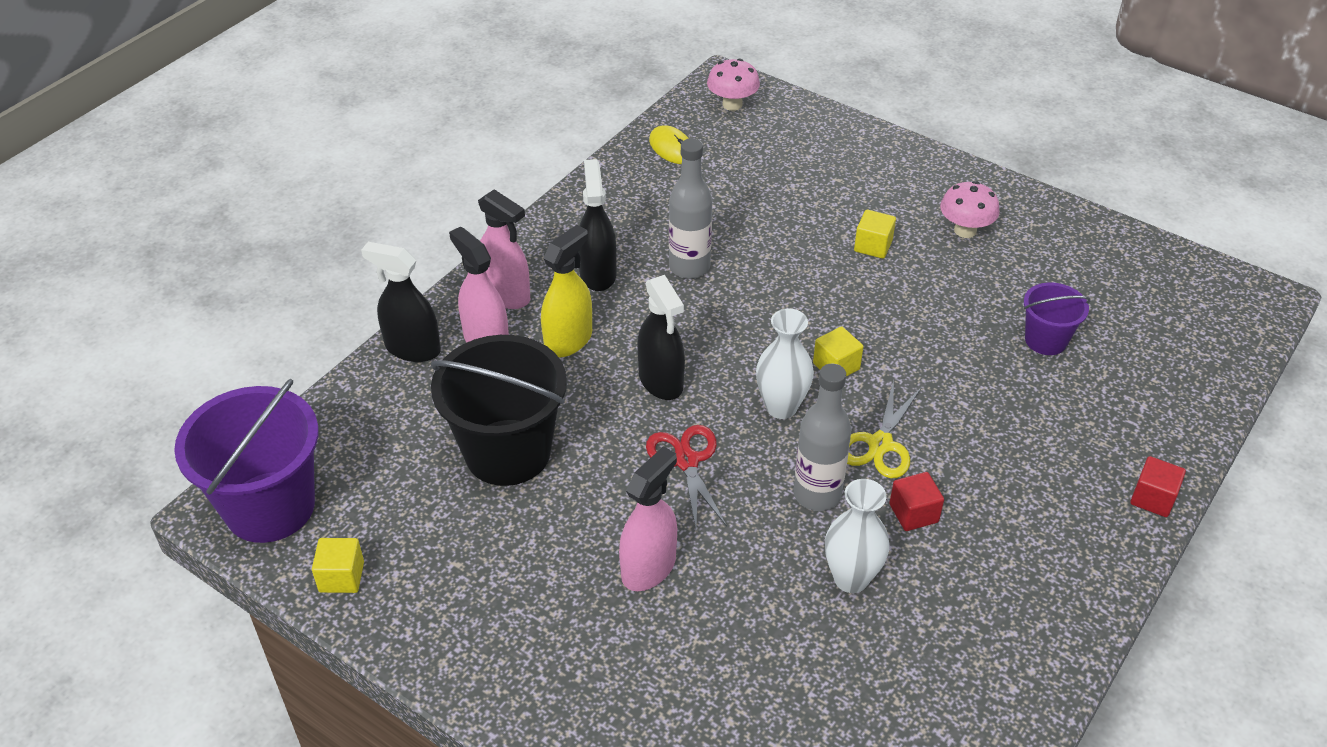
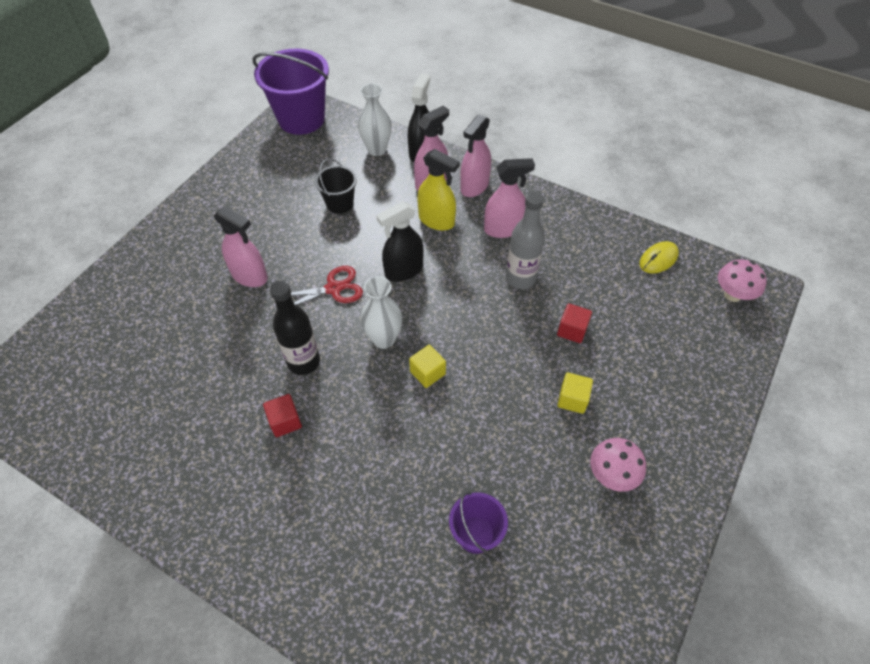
camera: 85 degrees right, 10 degrees up
yellow cube [312,538,364,593] -> none
black bucket [431,335,567,486] -> black bucket [315,158,357,214], size x0.53
black spray bottle [579,159,617,291] -> pink spray bottle [484,158,535,238]
grey bottle [793,363,851,511] -> black bottle [270,281,320,375]
white vase [825,479,890,593] -> white vase moved to [358,84,392,156]
yellow scissors [847,381,922,478] -> none
red cube [1130,456,1186,517] -> red cube moved to [557,303,592,343]

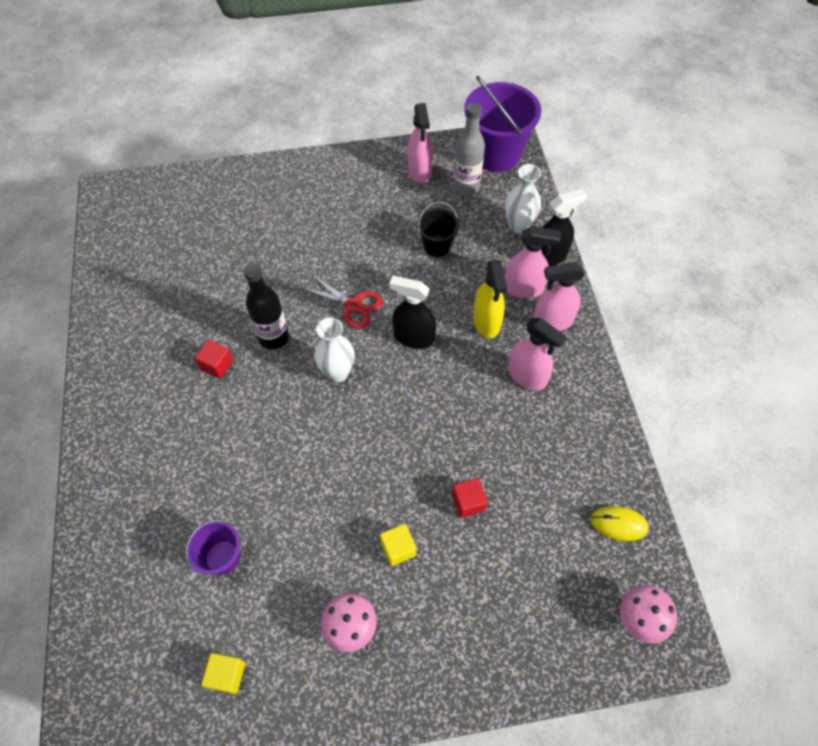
camera: 50 degrees right, 5 degrees up
pink spray bottle [214,206,268,287] -> pink spray bottle moved to [407,103,433,183]
yellow cube [409,345,446,388] -> yellow cube moved to [201,653,245,694]
grey bottle [506,192,545,289] -> grey bottle moved to [453,103,485,196]

